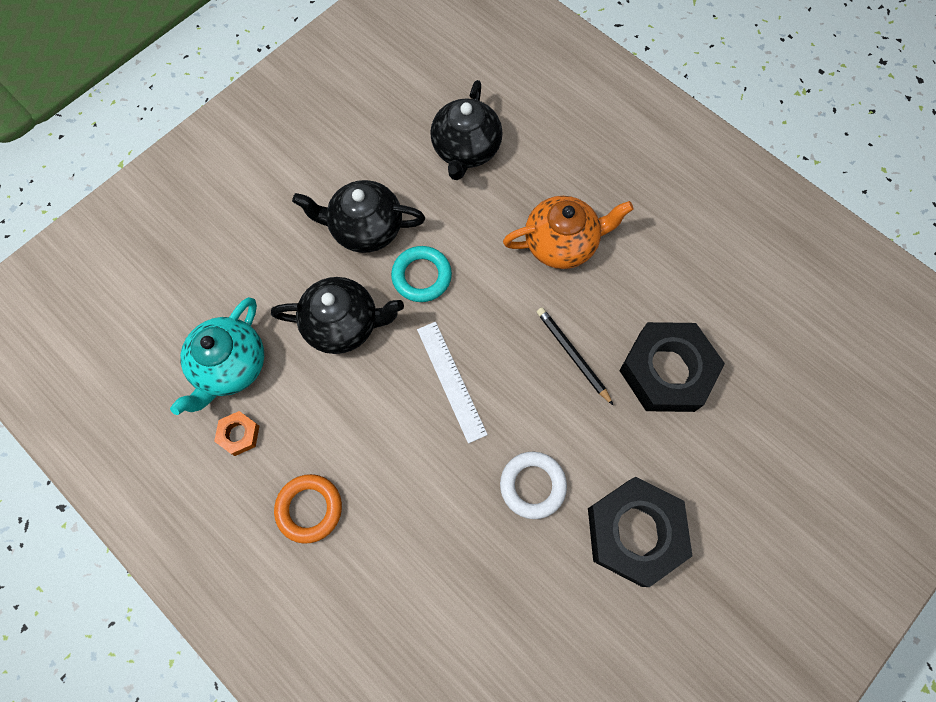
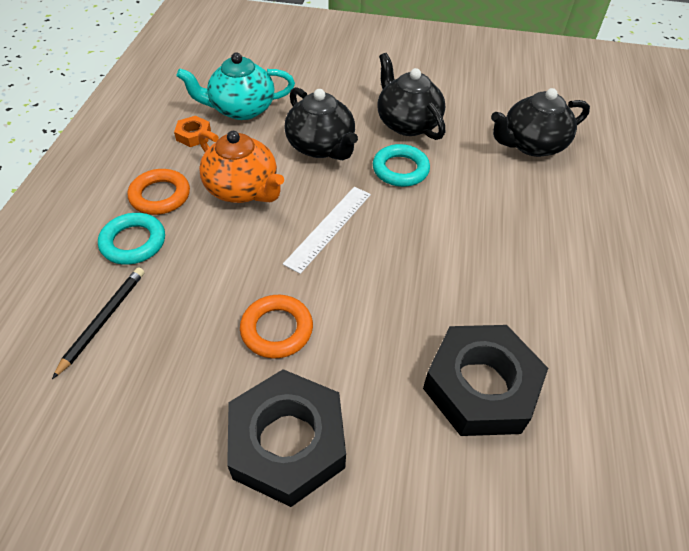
camera: 55 degrees right, 20 degrees down
white ring [500,452,567,519] -> orange ring [240,295,313,358]
orange teapot [503,196,634,269] -> orange teapot moved to [198,130,284,203]
black pencil [537,307,613,405] -> black pencil moved to [52,267,145,379]
none -> turquoise ring [98,213,165,265]

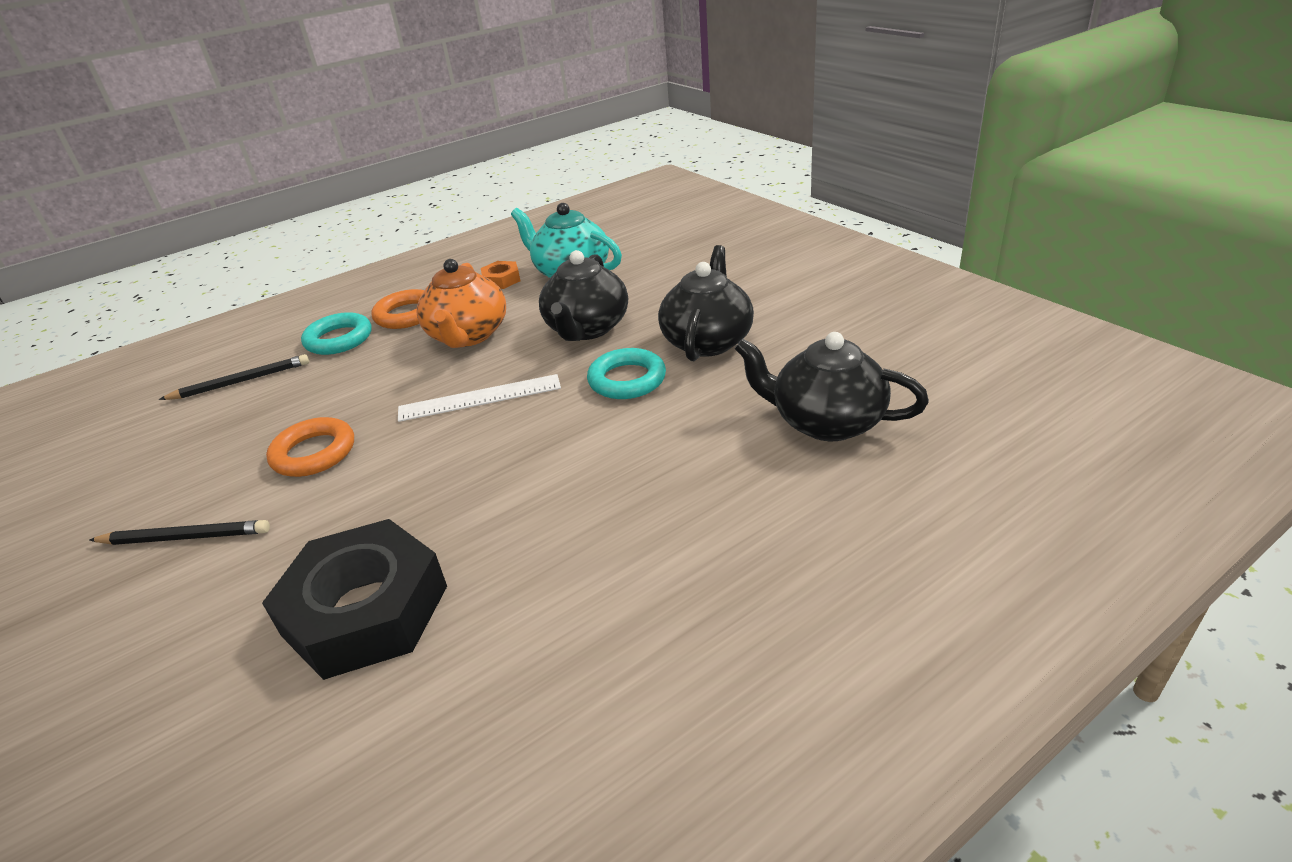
camera: 50 degrees right, 15 degrees down
black nut [227,369,346,507] -> black pencil [89,520,270,545]

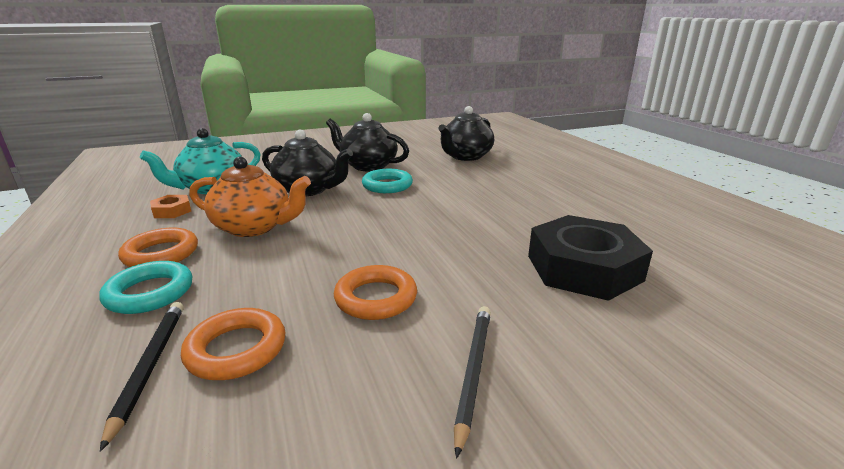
camera: 80 degrees left, 10 degrees down
white ruler [398,374,561,422] -> none
none -> orange ring [181,308,285,380]

